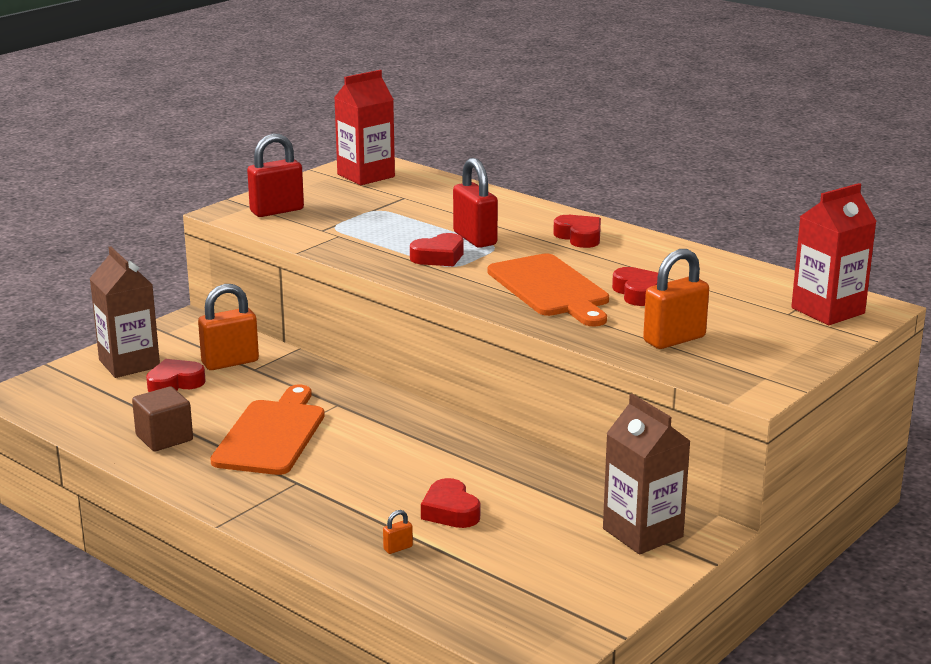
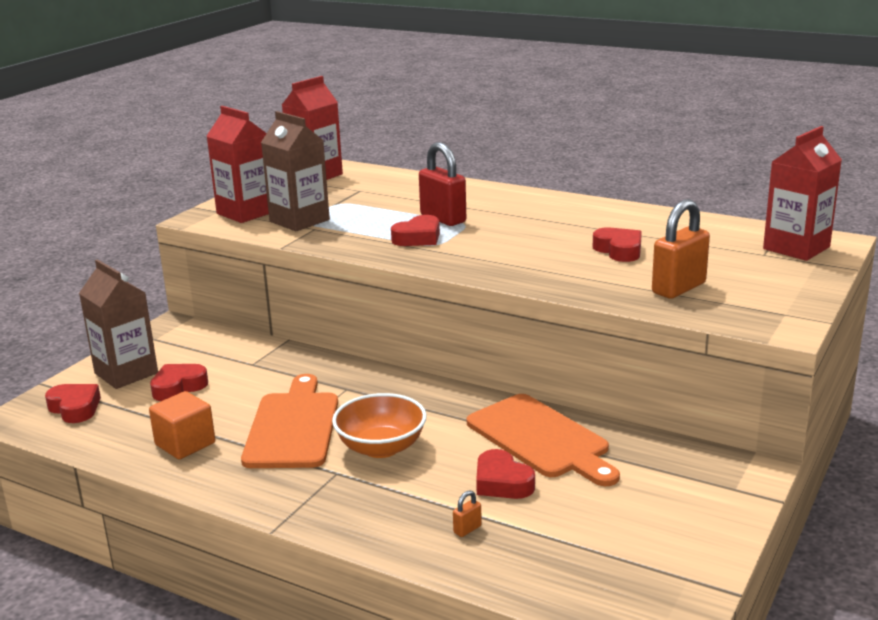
camera: 10 degrees left, 0 degrees up
brown cube [132,386,193,451] -> orange cube [149,391,215,459]
orange padlock [198,284,259,370] -> none
red padlock [247,134,304,217] -> red carton [207,106,269,223]
orange cutting board [488,253,609,327] -> orange cutting board moved to [467,394,620,486]
red heart [553,215,601,248] -> red heart moved to [45,384,101,423]
brown carton [603,394,690,555] -> brown carton moved to [261,111,330,231]
none -> orange bowl [332,393,427,458]

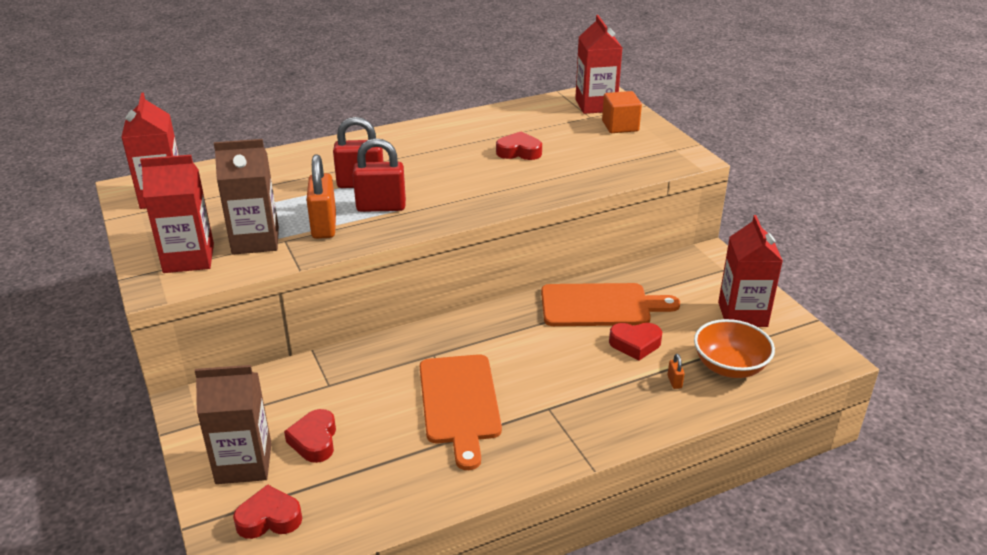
camera: 55 degrees left, 10 degrees up
orange cube [149,391,215,459] -> orange cube moved to [602,91,642,133]
orange cutting board [241,374,338,468] -> orange cutting board turned 135 degrees counterclockwise [420,354,502,470]
orange bowl [332,393,427,458] -> orange bowl moved to [694,319,775,378]
red heart [391,215,440,246] -> red padlock [353,138,406,212]
orange padlock [652,199,710,299] -> orange padlock moved to [307,154,336,239]
none -> red carton [718,215,783,327]

